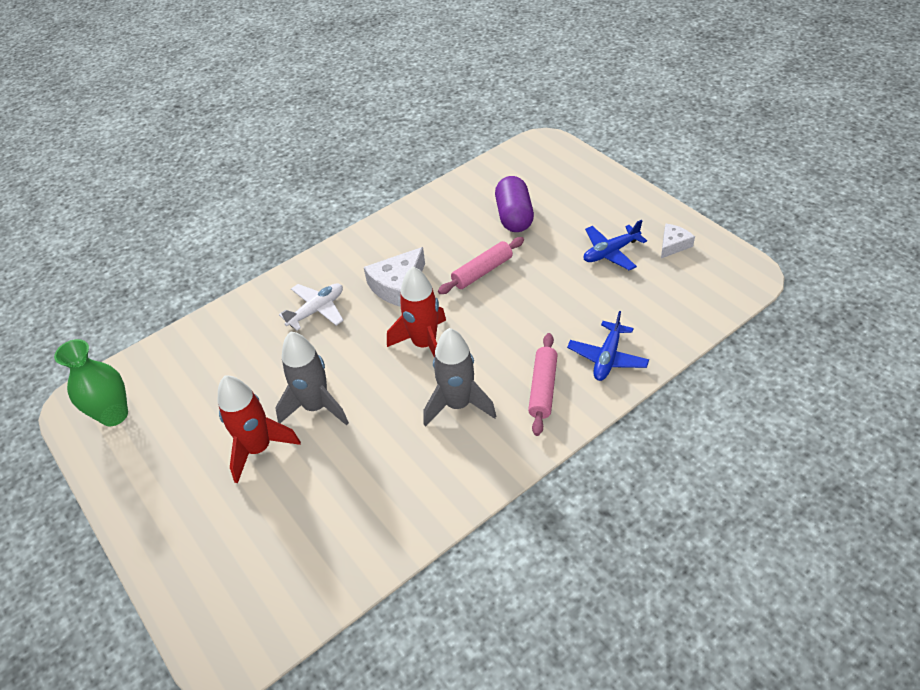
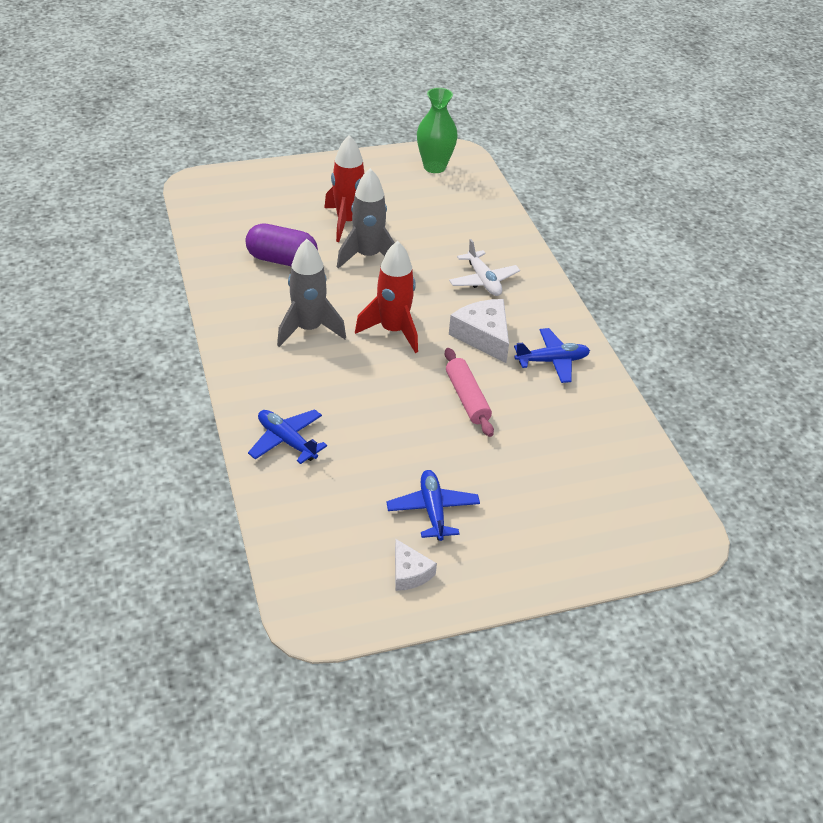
camera: 105 degrees right, 5 degrees down
purple capsule [495,176,534,232] -> purple capsule moved to [245,223,318,266]
pink rolling pin [528,333,558,436] -> none
none -> blue plane [514,328,590,383]

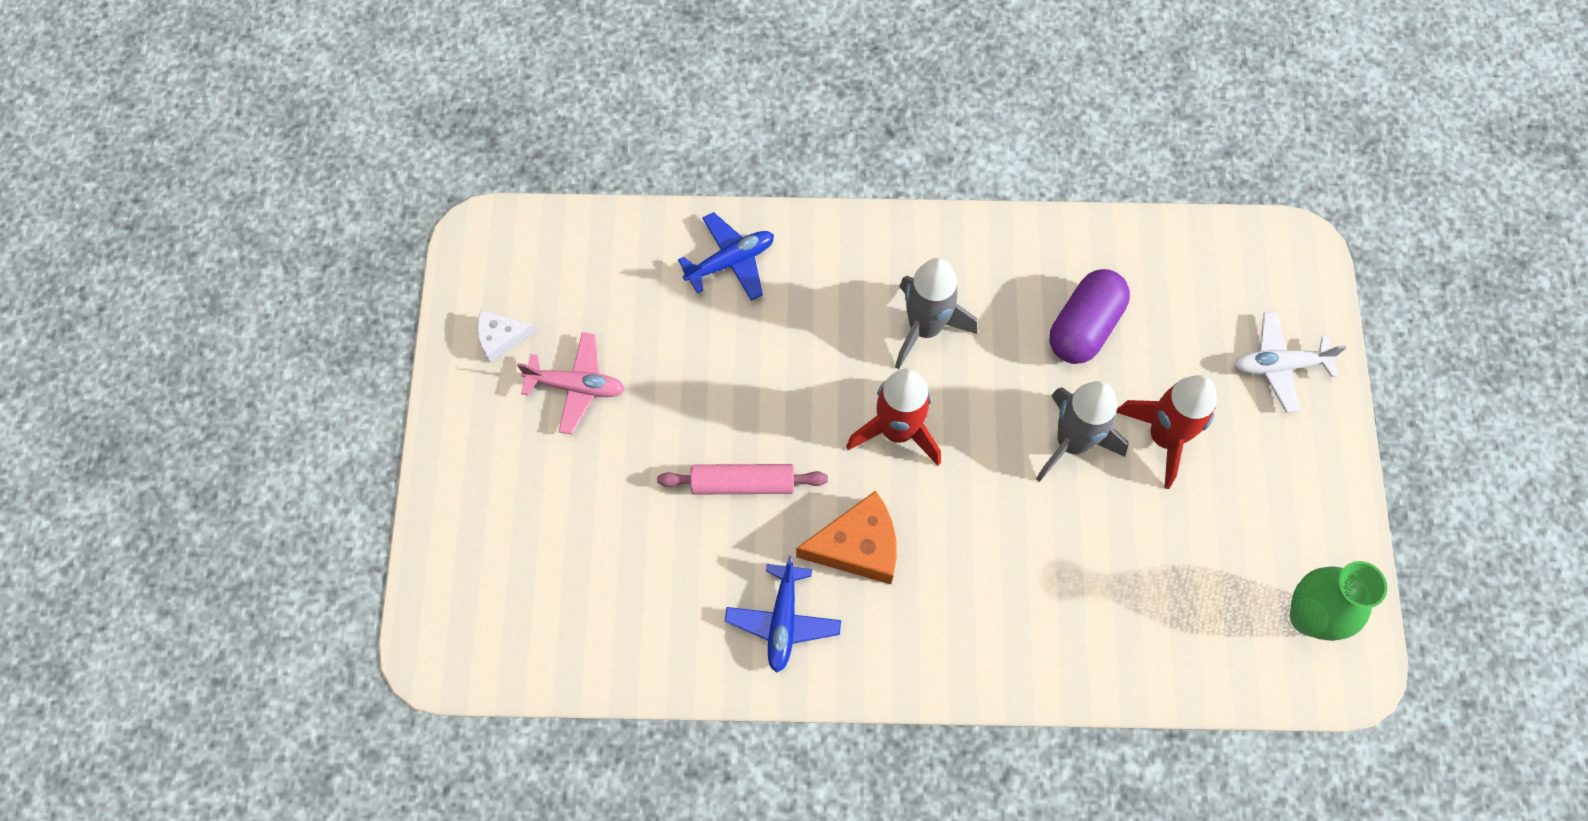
camera: 110 degrees right, 25 degrees up
blue plane [387,470,480,541] -> pink plane [517,332,625,434]
white plane [449,239,520,296] -> white plane moved to [1234,312,1347,413]
white cheese [449,299,509,363] -> orange cheese [796,491,897,584]

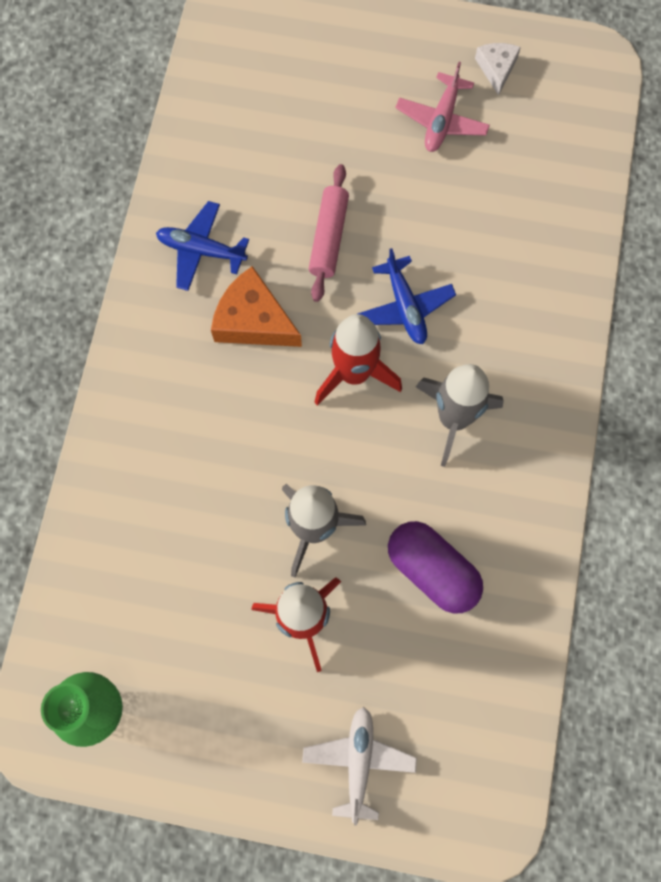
camera: 100 degrees right, 5 degrees up
blue plane [678,212,774,301] -> blue plane moved to [357,248,456,344]
orange cheese [796,491,897,584] -> orange cheese turned 120 degrees clockwise [211,266,302,347]

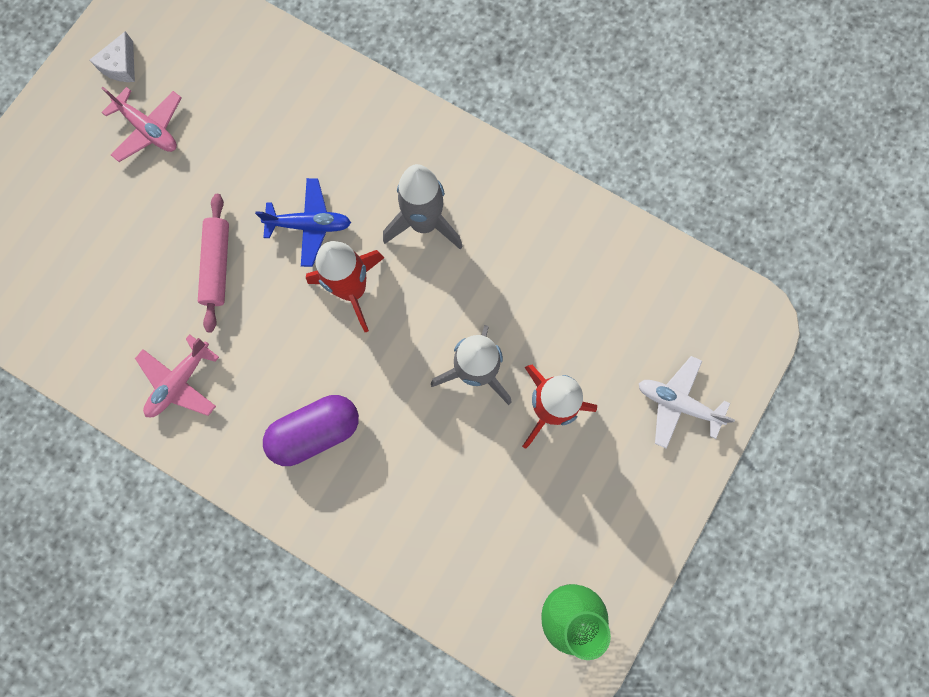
camera: 70 degrees left, 5 degrees up
blue plane [156,201,249,291] -> pink plane [135,334,219,417]
orange cheese [211,266,302,347] -> none
pink rolling pin [309,164,349,302] -> pink rolling pin turned 60 degrees clockwise [198,194,229,333]
purple capsule [388,521,483,614] -> purple capsule moved to [263,395,359,466]
white cheese [475,43,521,96] -> white cheese turned 90 degrees counterclockwise [90,31,135,82]

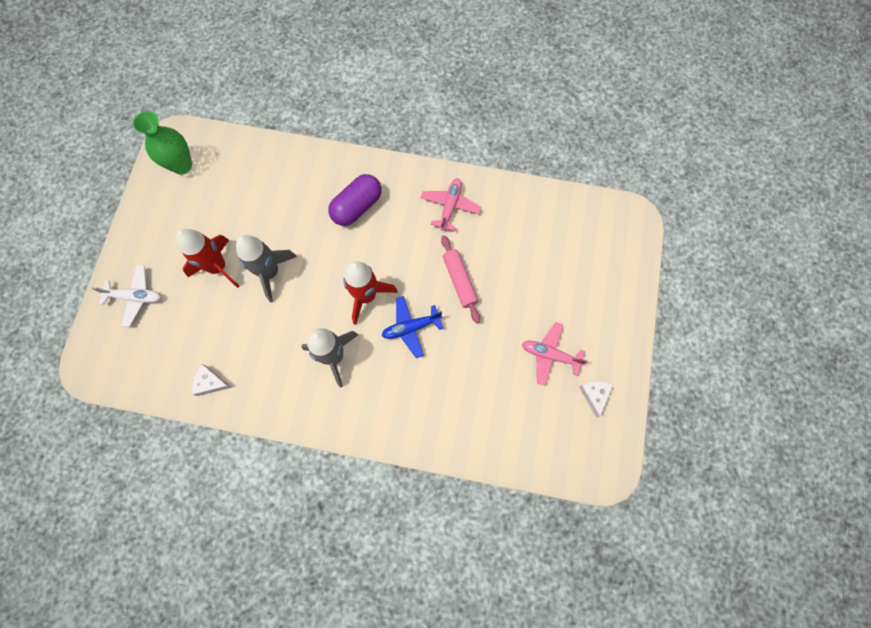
camera: 160 degrees right, 5 degrees down
none -> white cheese [192,364,232,396]

